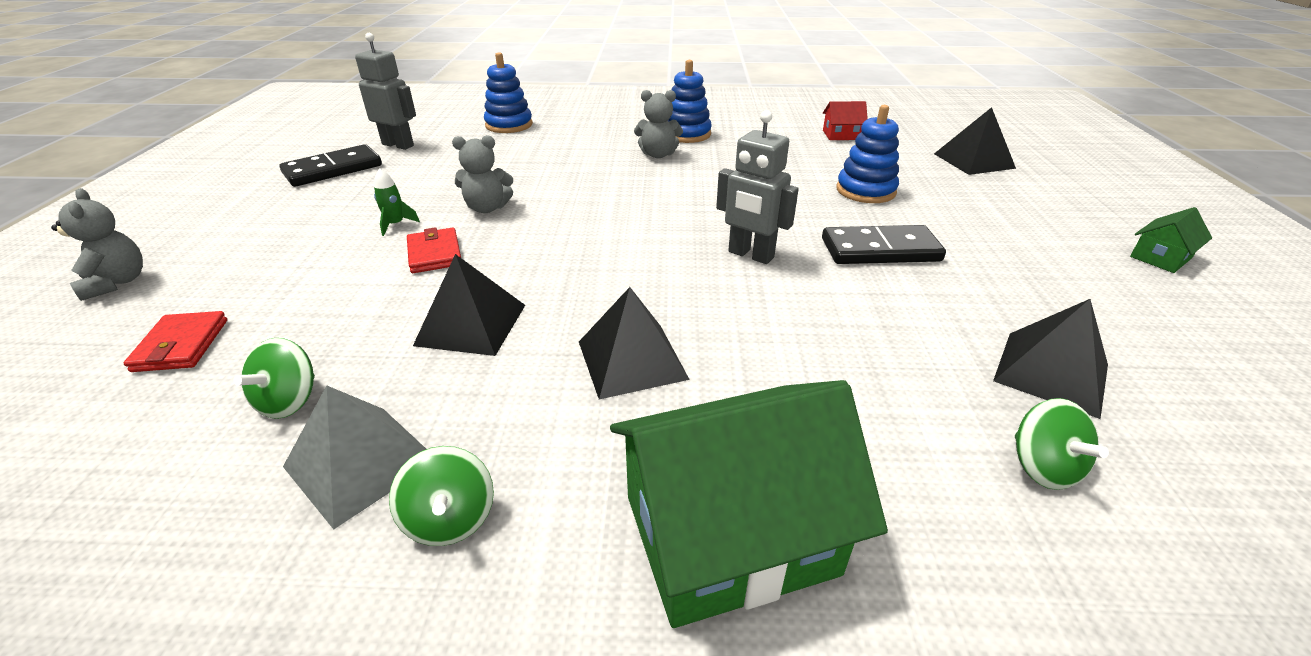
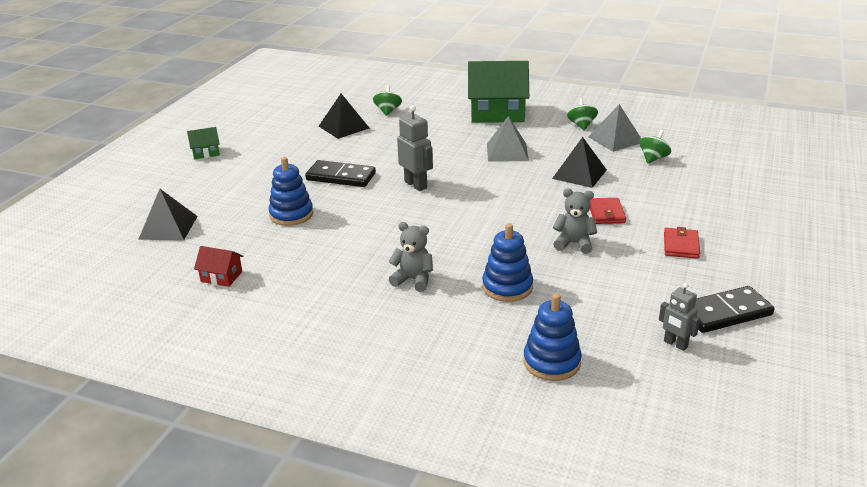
camera: 160 degrees left, 5 degrees down
grey teddy bear [51,188,143,301] -> none
red wallet [124,311,227,372] -> red wallet moved to [664,227,700,259]
grey robot [355,33,416,150] -> grey robot [659,283,700,351], size x0.65
green rocket [374,168,420,236] -> none
black pyramid [579,287,690,399] -> grey pyramid [487,116,529,162]
blue stacking toy [668,60,712,143] -> blue stacking toy moved to [482,223,533,302]

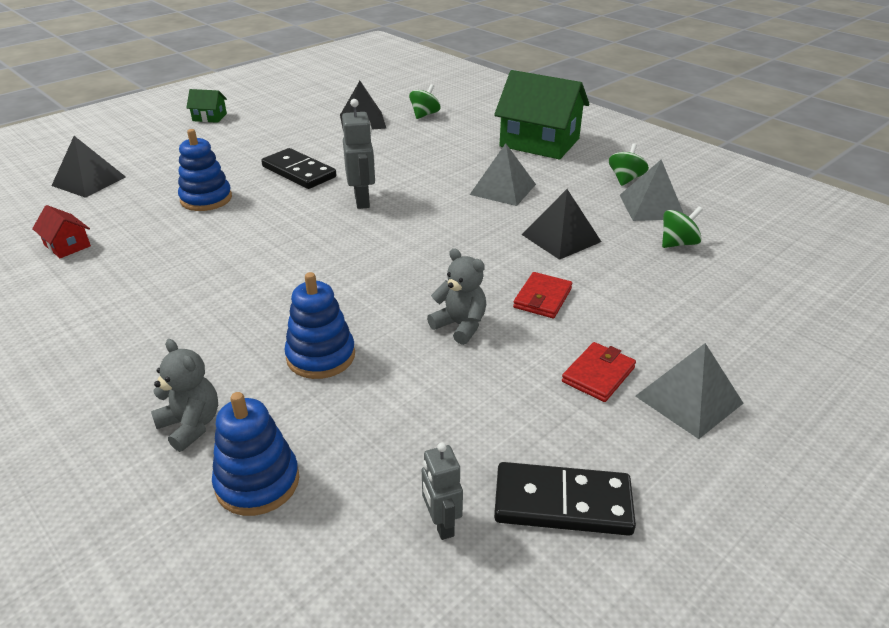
camera: 25 degrees right, 5 degrees up
grey teddy bear [388,222,433,292] -> grey teddy bear moved to [151,339,218,452]
none -> grey pyramid [635,343,744,439]

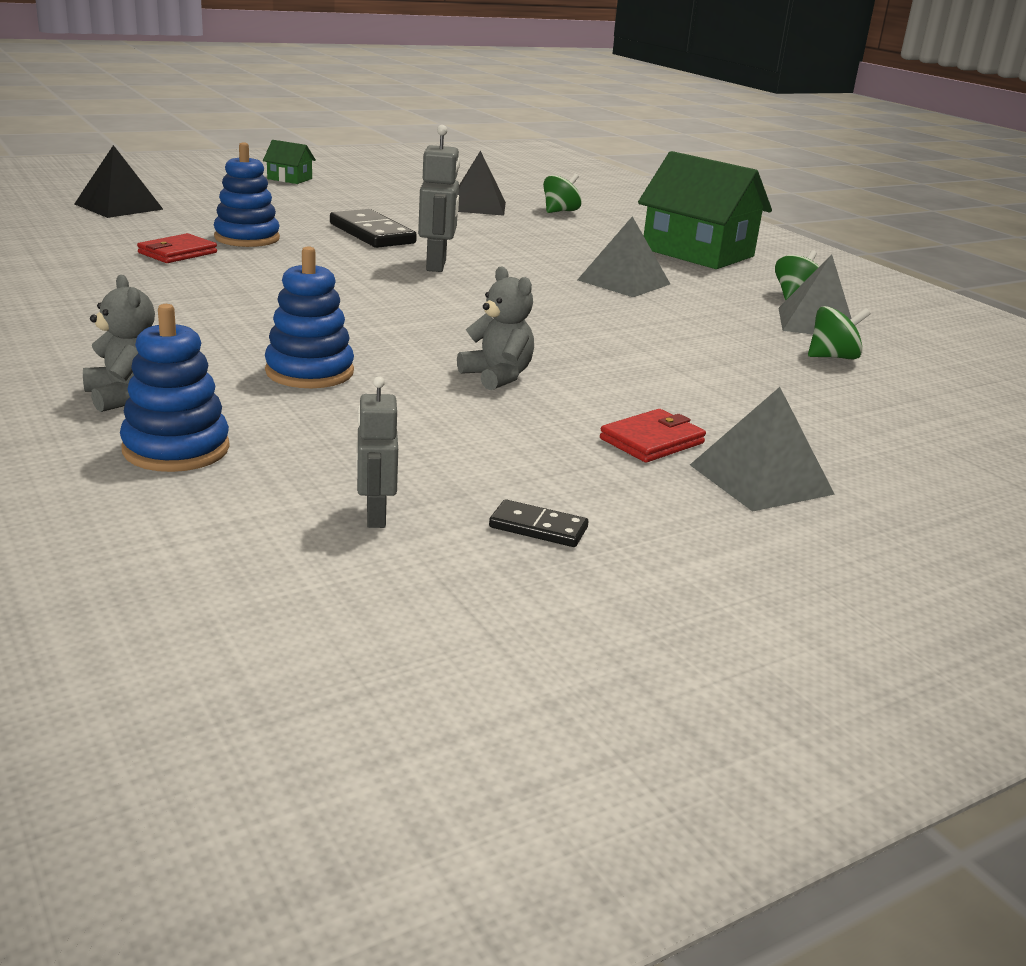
camera: 10 degrees right, 10 degrees down
red house [32,205,91,258] -> none
black domino [494,462,636,536] -> black domino [489,499,588,547], size x0.52
red wallet [513,272,572,318] -> red wallet moved to [137,233,217,263]
black pyramid [522,189,602,260] -> none

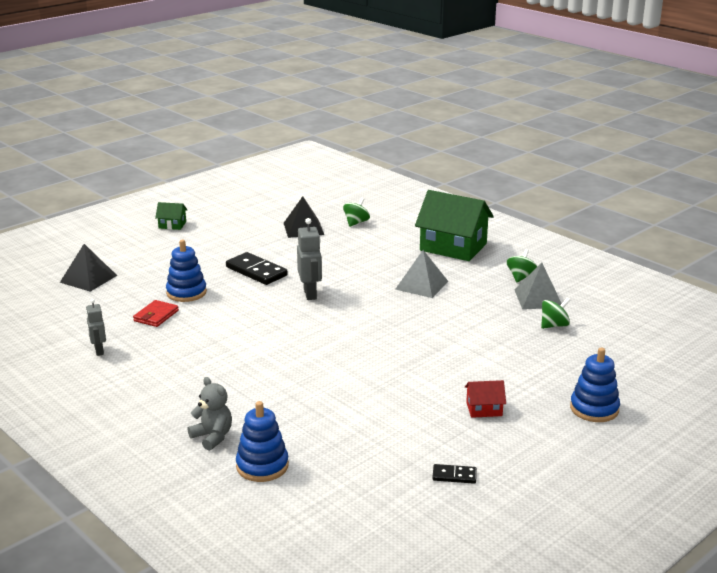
camera: 10 degrees left, 0 degrees up
blue stacking toy [265,246,354,388] -> blue stacking toy moved to [570,348,620,422]
grey robot [356,376,398,528] -> grey robot moved to [86,299,106,356]
grey teddy bear [457,267,534,390] -> none
red wallet [600,409,706,463] -> red house [465,380,506,418]
grey pyramid [690,387,835,512] -> none

